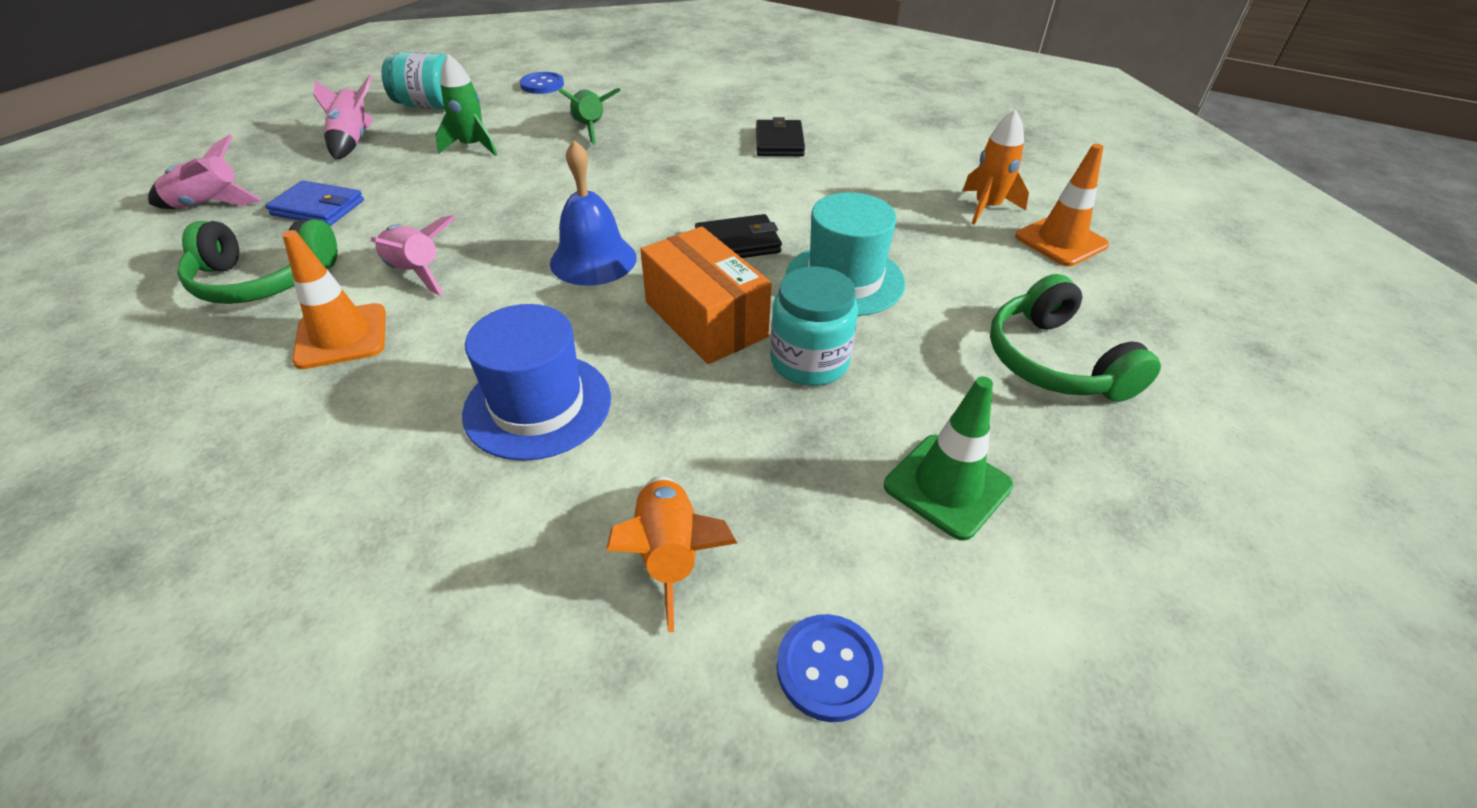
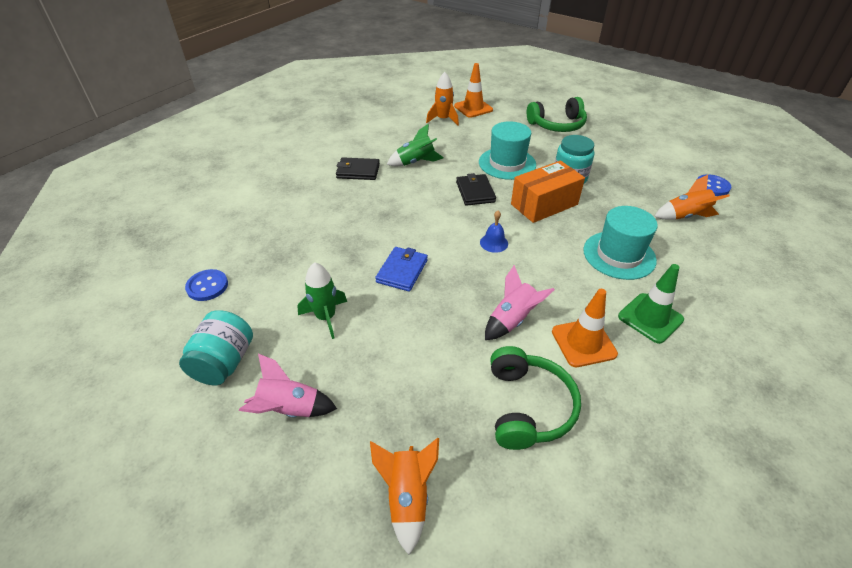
camera: 85 degrees left, 0 degrees up
pink rocket [148,134,262,209] -> orange rocket [370,438,439,555]
blue wallet [265,180,364,226] -> blue wallet moved to [375,247,428,292]
blue hat [462,304,611,461] -> turquoise hat [583,206,658,280]
blue bell [550,140,637,286] -> blue bell [480,210,508,253], size x0.55
green rocket [559,88,621,145] -> green rocket moved to [387,124,444,166]
green traffic cone [884,376,1014,541] -> green traffic cone moved to [618,264,684,344]

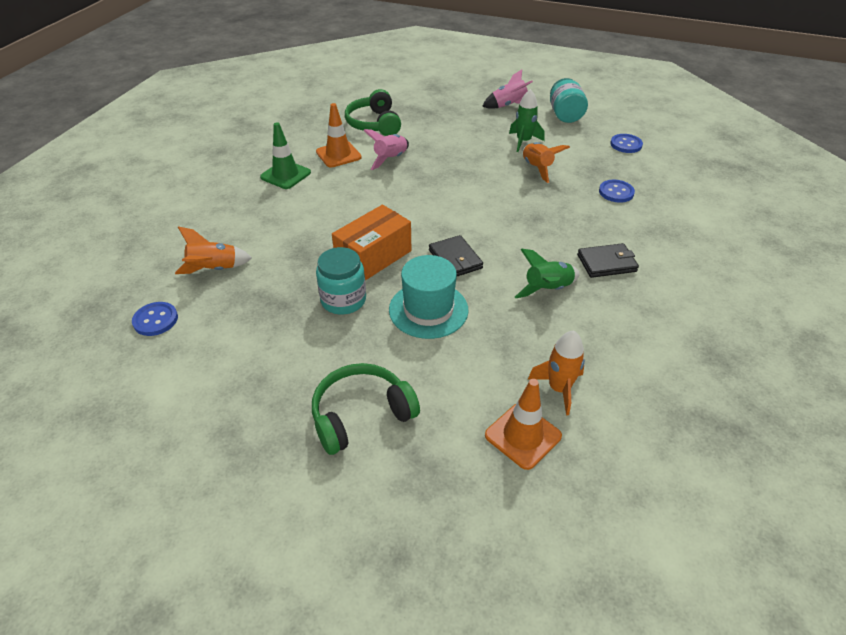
camera: 165 degrees right, 0 degrees up
orange rocket [370,438,439,555] -> orange rocket moved to [522,142,570,183]
blue wallet [375,247,428,292] -> none
blue bell [480,210,508,253] -> none
turquoise hat [583,206,658,280] -> none
none -> blue button [599,180,635,203]

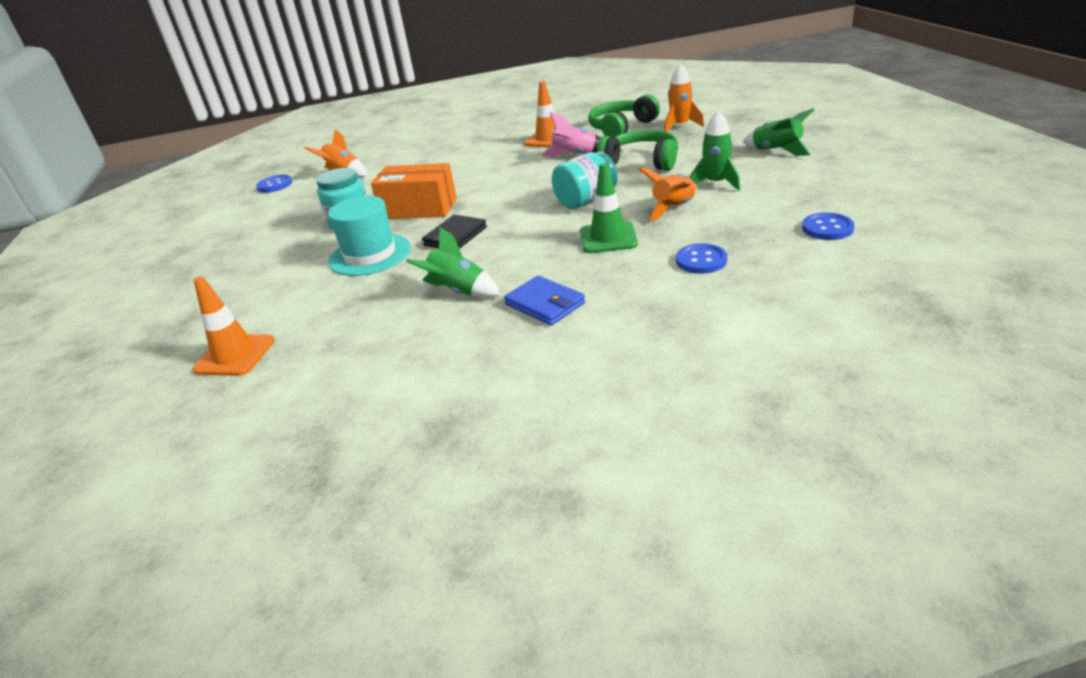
camera: 60 degrees right, 10 degrees down
green traffic cone [260,122,311,189] -> green traffic cone moved to [580,163,638,253]
green headphones [312,363,420,455] -> green headphones moved to [597,130,678,171]
pink rocket [482,70,533,109] -> green rocket [743,108,814,156]
orange rocket [528,331,585,415] -> orange rocket moved to [664,63,704,132]
turquoise jar [550,78,588,123] -> turquoise jar moved to [552,151,618,209]
black wallet [577,243,639,278] -> blue wallet [504,276,585,325]

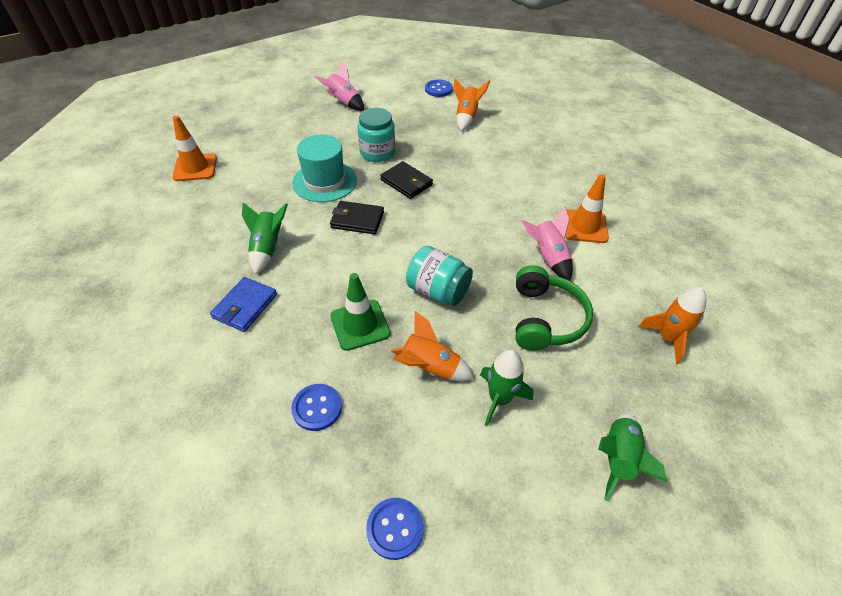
camera: 65 degrees right, 15 degrees up
orange box [371,163,457,219] -> black wallet [380,161,433,199]
green headphones [588,95,660,137] -> none
none -> pink rocket [315,61,364,111]

